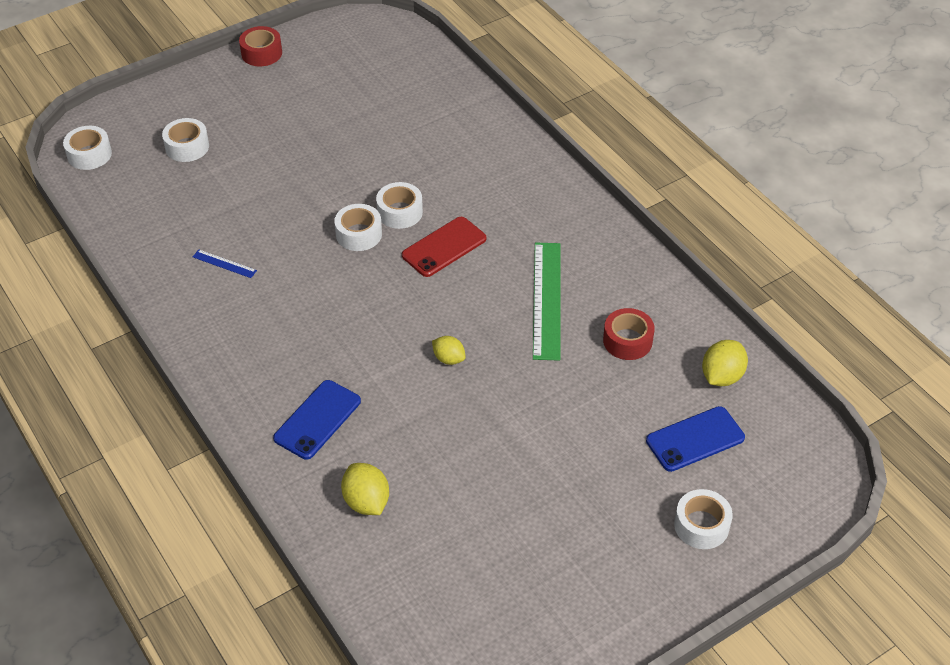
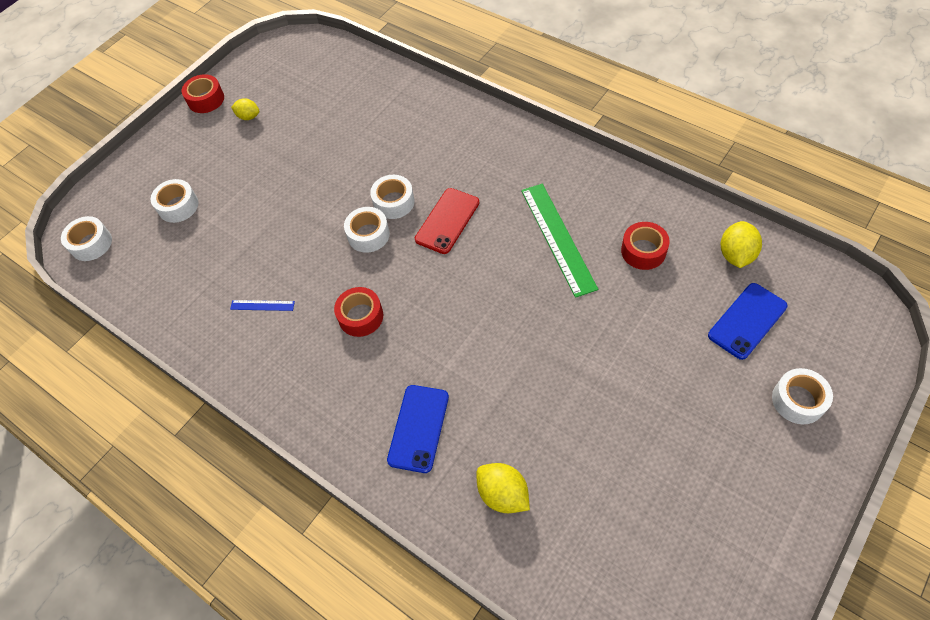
camera: 15 degrees left, 10 degrees up
yellow lemon [432,336,466,365] -> yellow lemon moved to [231,98,259,120]
none -> red tape [334,287,383,337]

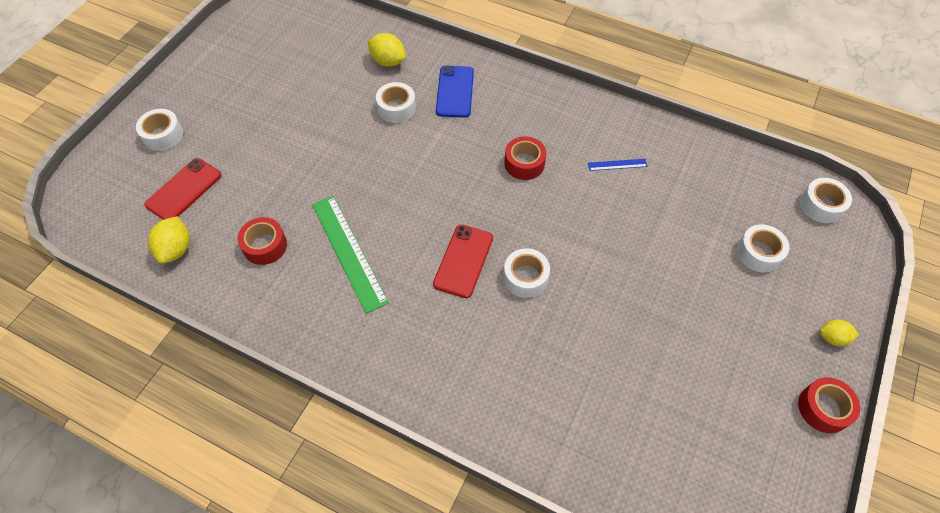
camera: 165 degrees right, 0 degrees up
yellow lemon [231,98,259,120] -> yellow lemon moved to [819,319,859,346]
white tape [344,207,390,253] -> white tape moved to [376,82,416,123]
blue phone [708,283,788,360] -> red phone [144,158,221,220]

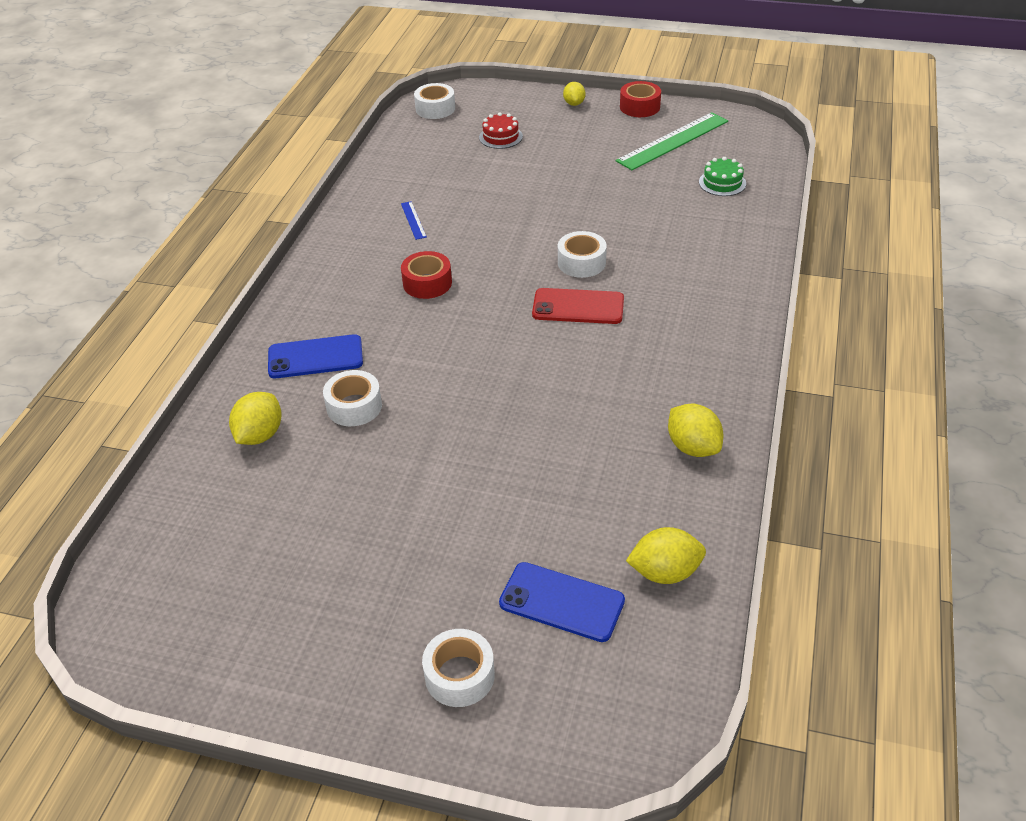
camera: 100 degrees left, 15 degrees down
red phone [144,158,221,220] -> blue phone [499,562,625,642]
red tape [237,217,287,265] -> none
green ruler [312,196,389,313] -> green ruler moved to [616,112,728,170]
white tape [737,224,789,272] -> red cake [479,112,523,149]
none -> yellow lemon [668,404,723,457]
none -> green cake [699,157,746,196]

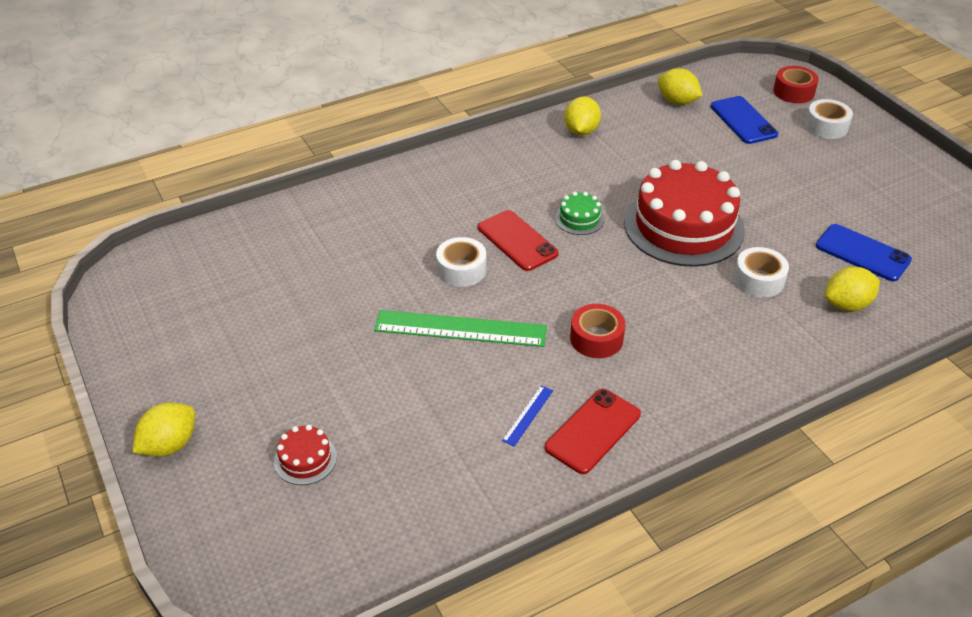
camera: 135 degrees left, 0 degrees up
blue phone [268,334,363,378] -> blue phone moved to [816,224,912,281]
white tape [414,83,455,119] -> none
yellow lemon [563,82,586,106] -> yellow lemon [133,403,195,457], size x1.53
green ruler [616,112,728,170] -> green ruler moved to [374,310,547,347]
red tape [620,81,661,117] -> red tape moved to [773,66,819,103]
green cake [699,157,746,196] -> green cake moved to [555,192,605,235]
none -> red phone [544,389,641,474]
none -> red cake [624,160,745,267]

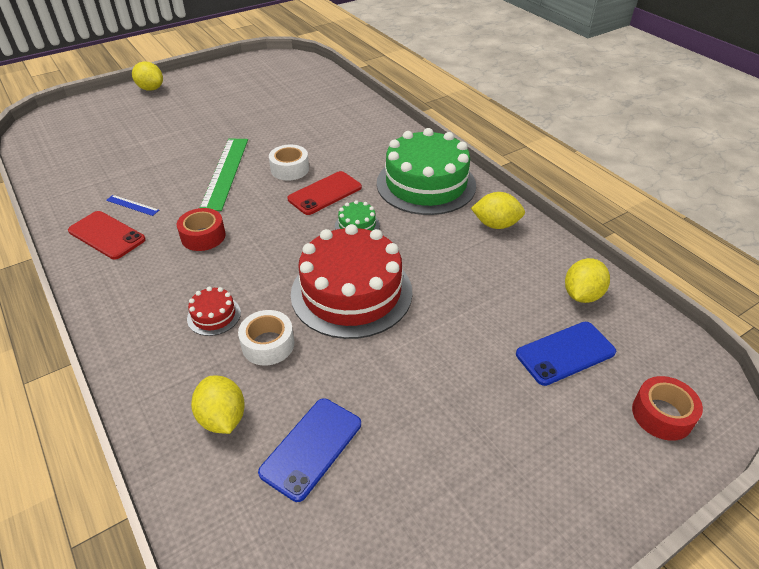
camera: 85 degrees right, 0 degrees up
red cake [274,425,337,485] -> red cake moved to [187,287,241,336]
white tape [805,99,853,139] -> none
none -> green cake [377,128,476,215]

